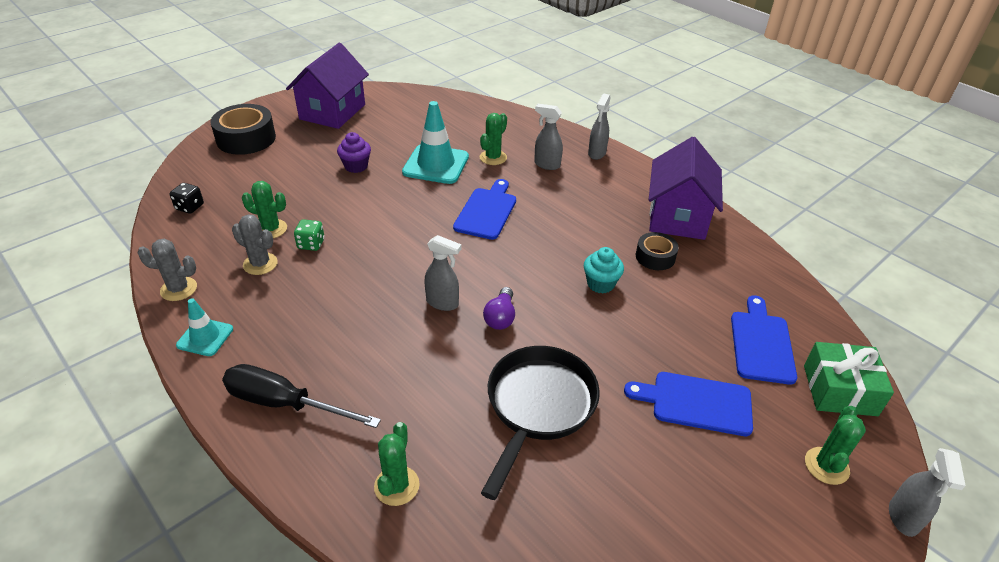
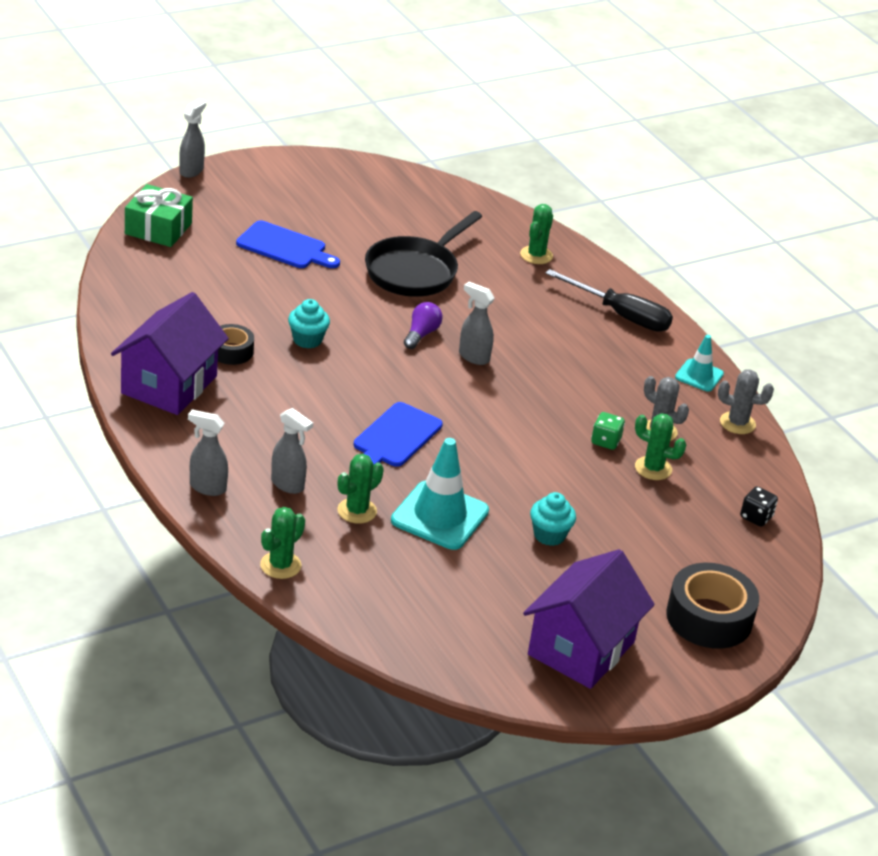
camera: 170 degrees left, 5 degrees down
purple cupcake [337,132,371,173] -> turquoise cupcake [530,492,576,546]
grey spray bottle [588,94,611,160] -> grey spray bottle turned 105 degrees counterclockwise [188,409,228,496]
blue cutting board [731,296,797,385] -> none
green cactus [805,406,866,485] -> green cactus moved to [260,507,305,579]

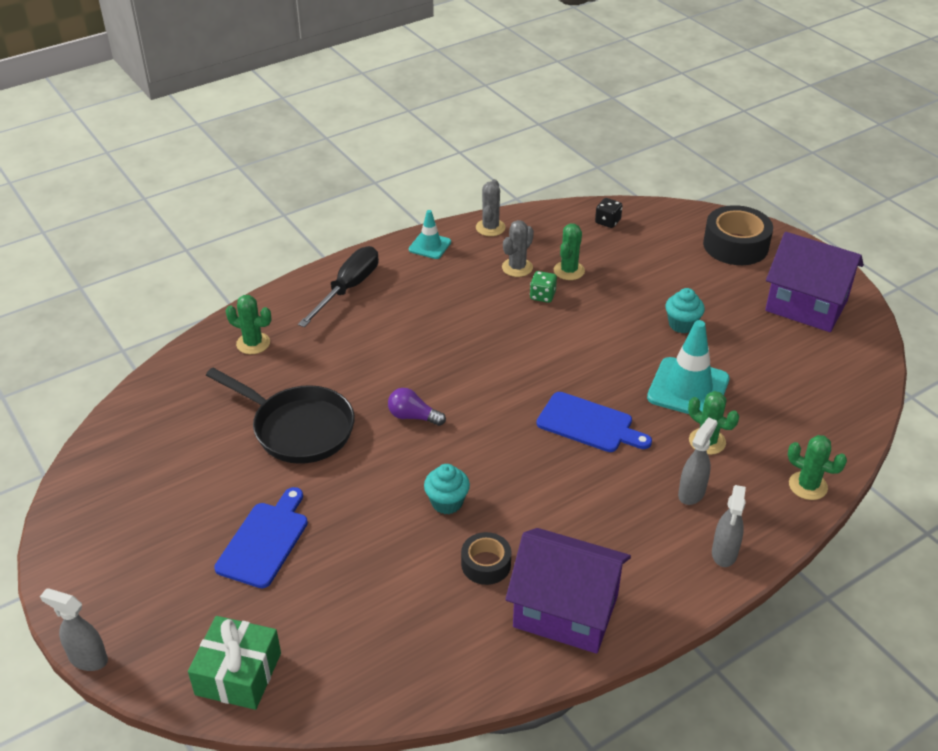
camera: 90 degrees left, 5 degrees up
grey spray bottle [459,282,495,365] -> none

